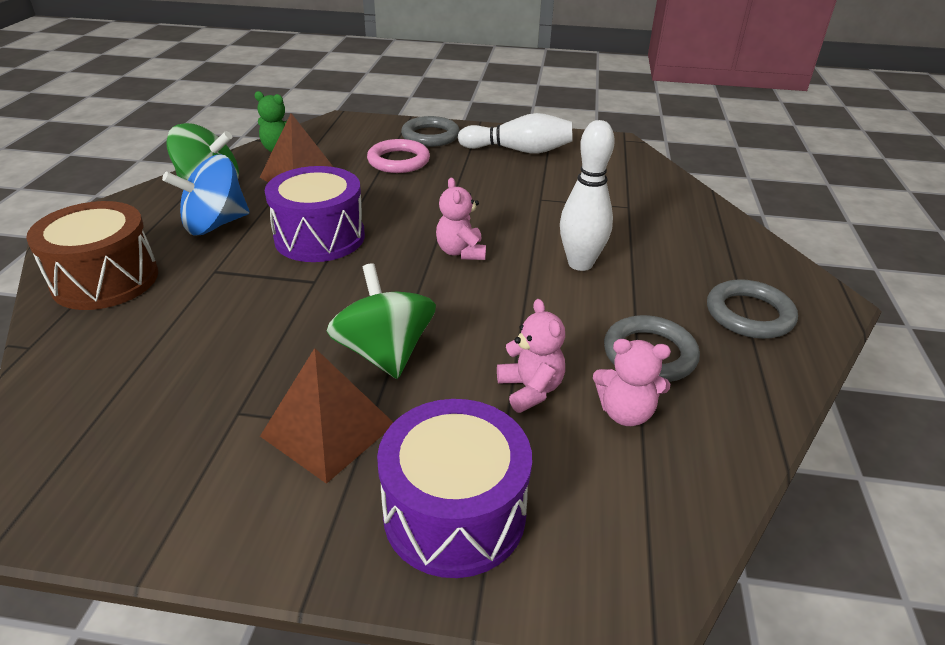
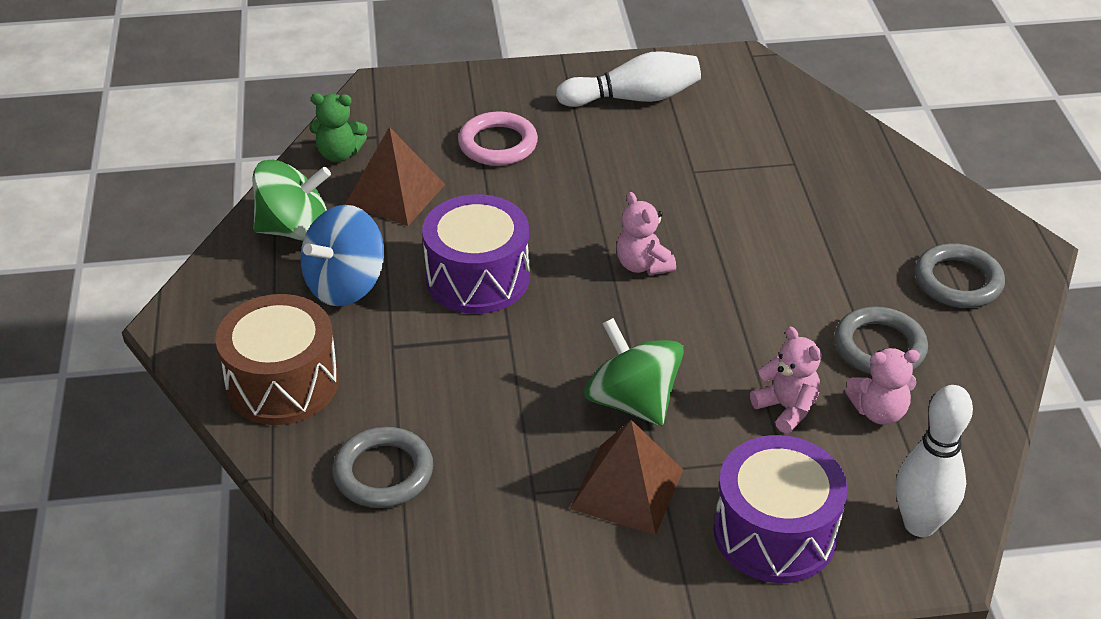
camera: 15 degrees left, 5 degrees up
grey ring [401,116,460,147] -> grey ring moved to [333,427,433,508]
white bowling pin [560,120,615,271] -> white bowling pin moved to [896,385,973,537]

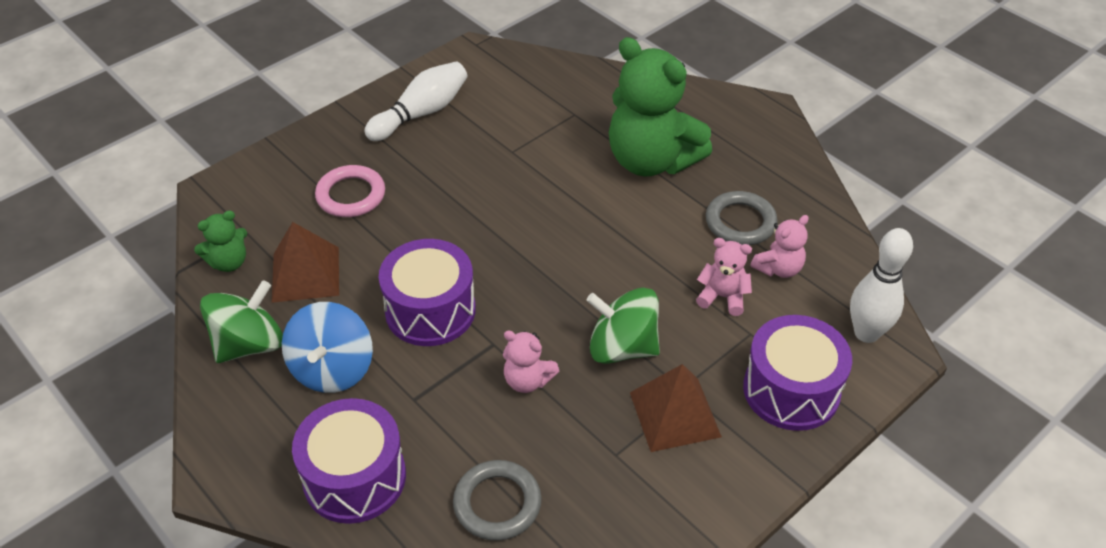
camera: 35 degrees left, 5 degrees up
brown drum [215,294,339,425] -> purple drum [292,398,406,524]
pink teddy bear [616,192,676,275] -> pink teddy bear moved to [503,331,559,393]
grey ring [915,243,1005,308] -> none
none -> green teddy bear [609,37,712,176]

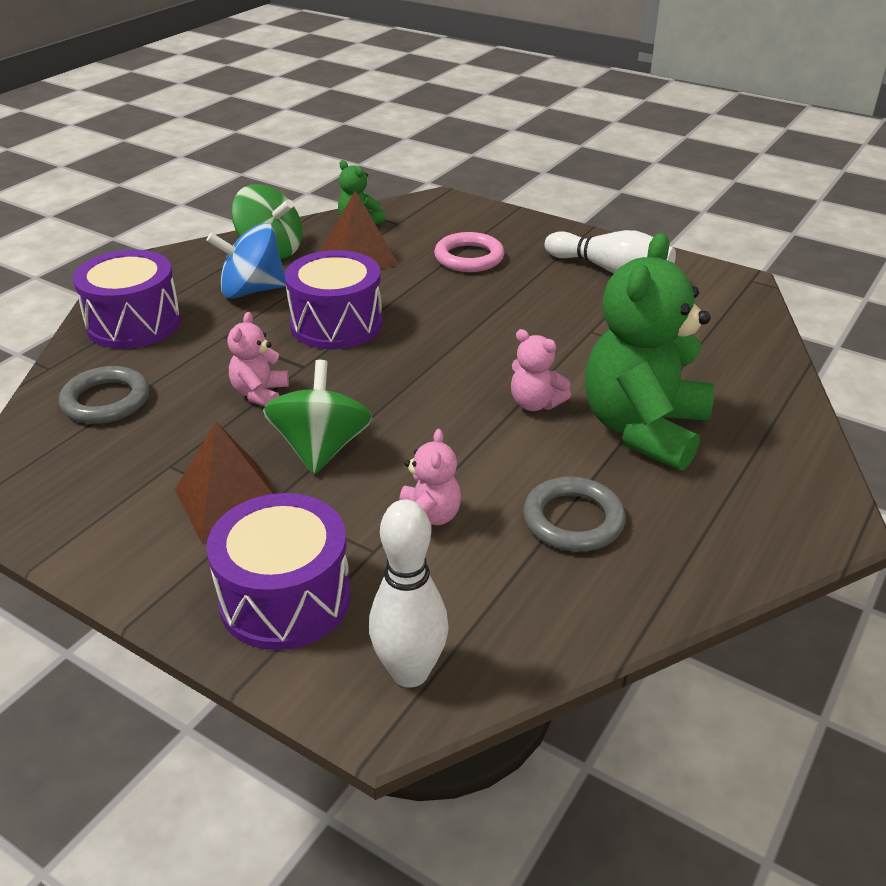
camera: 75 degrees right, 10 degrees down
pink teddy bear [750,215,809,278] -> pink teddy bear moved to [511,329,571,411]

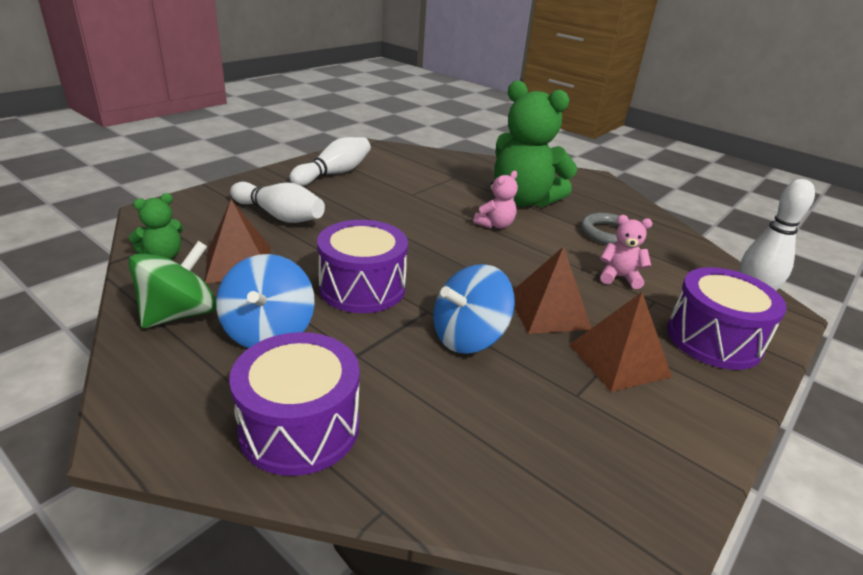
camera: 85 degrees left, 5 degrees down
grey ring [59,366,149,424] -> none
pink teddy bear [228,312,289,406] -> blue spinning top [433,264,515,354]
green spinning top [263,360,372,474] -> brown pyramid [513,246,591,334]
pink ring [434,232,505,272] -> white bowling pin [230,182,325,223]

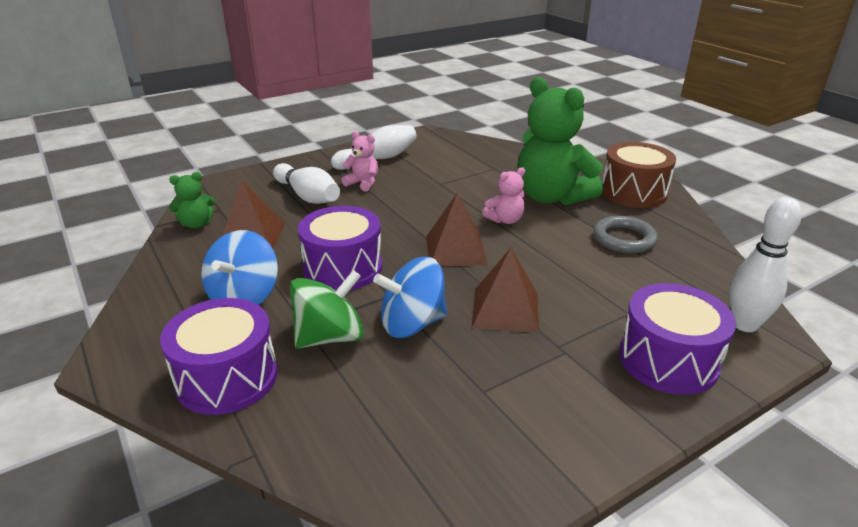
camera: 20 degrees right, 0 degrees up
green spinning top [128,241,216,328] -> green spinning top moved to [290,270,364,349]
brown pyramid [569,292,672,392] -> brown pyramid moved to [426,193,488,266]
pink teddy bear [600,215,653,289] -> pink teddy bear moved to [342,131,378,192]
none -> brown drum [602,142,676,208]

